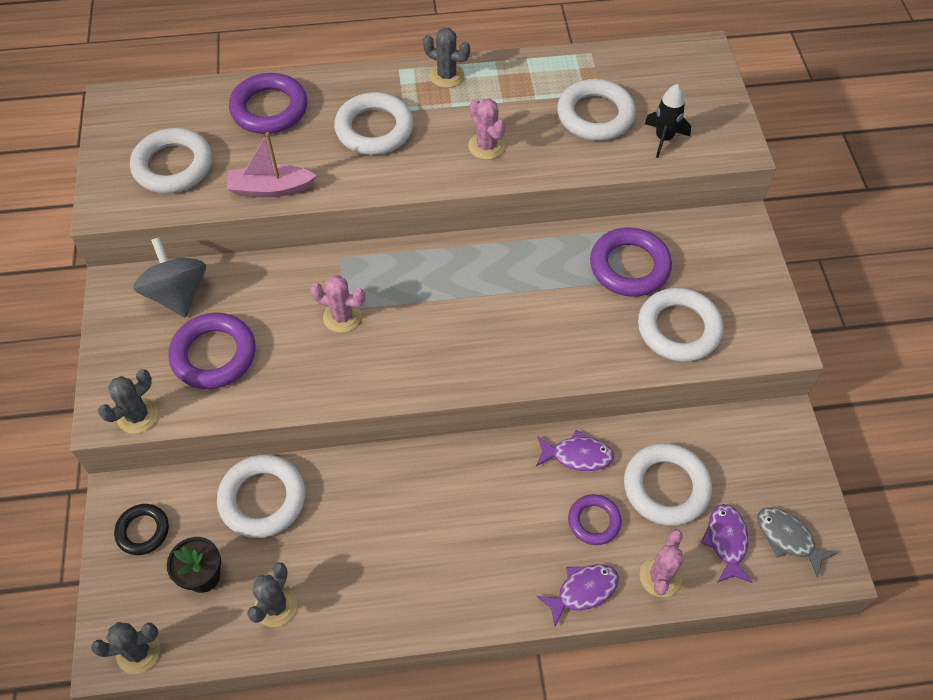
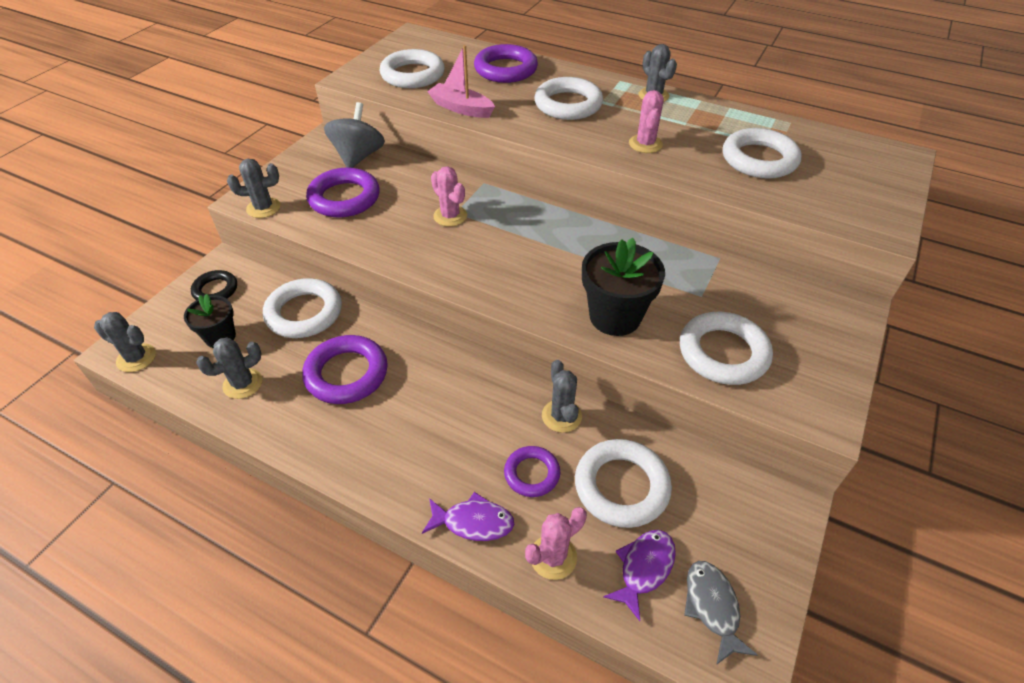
camera: 35 degrees right, 10 degrees down
purple fish [536,430,614,471] -> grey cactus [542,360,582,433]
purple ring [590,227,672,297] -> purple ring moved to [302,335,388,404]
black rocket [644,84,691,158] -> none
none -> black flower pot [582,238,665,336]

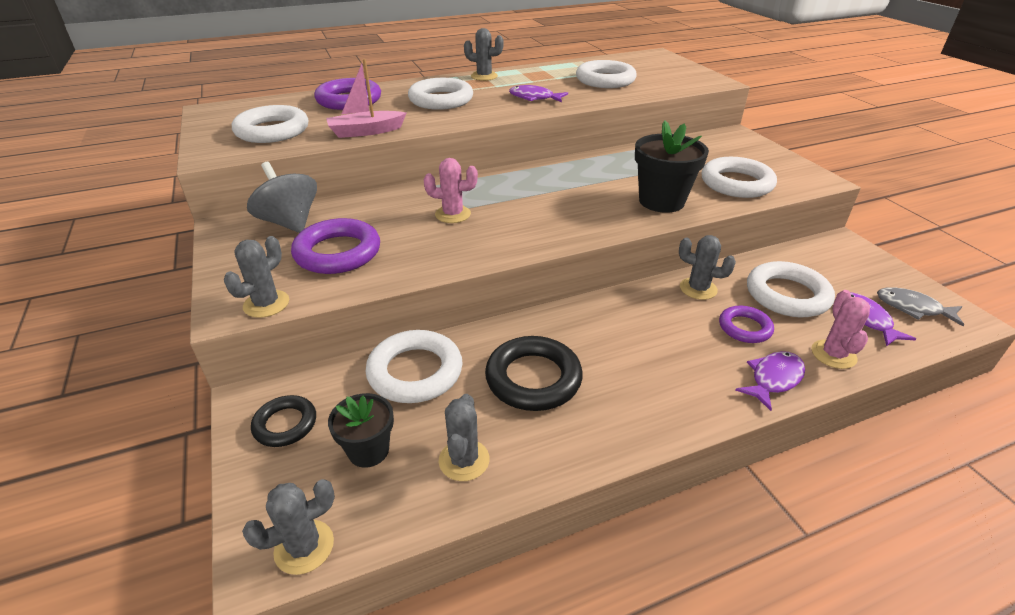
camera: 50 degrees left, 10 degrees down
purple ring [302,335,388,404] -> black ring [485,336,583,411]
pink cactus [629,90,664,153] -> purple fish [509,85,568,102]

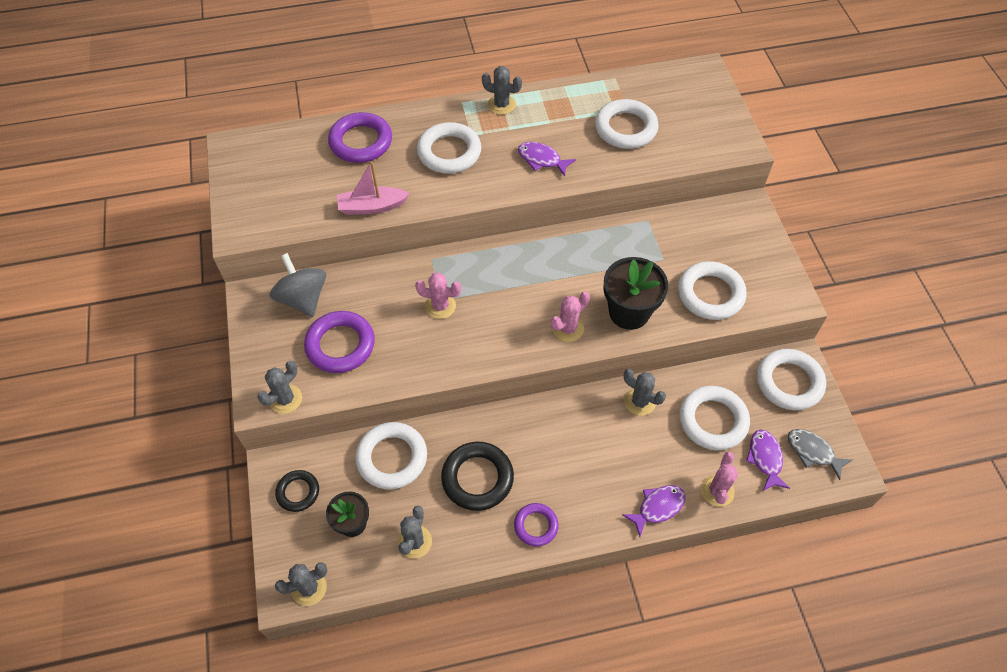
camera: 10 degrees right, 20 degrees up
white ring [232,105,308,143] -> white ring moved to [757,349,826,410]
purple ring [719,306,774,343] -> purple ring moved to [514,503,559,547]
none -> pink cactus [551,292,590,342]

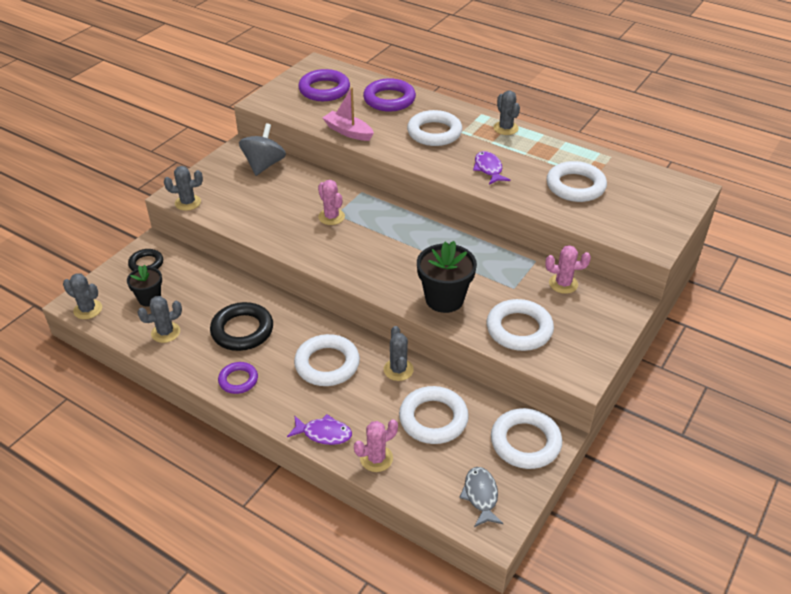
camera: 45 degrees right, 15 degrees down
purple ring [304,311,375,373] -> purple ring moved to [298,69,350,101]
white ring [355,422,427,490] -> white ring moved to [294,334,360,386]
pink cactus [551,292,590,342] -> pink cactus moved to [545,245,591,294]
purple fish [746,430,790,491] -> none

